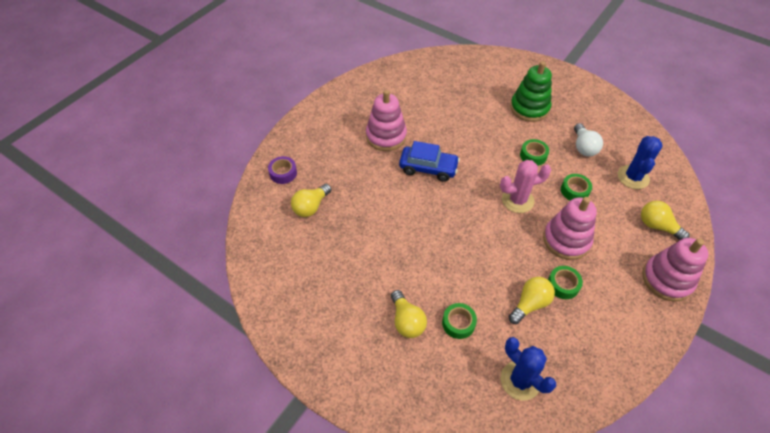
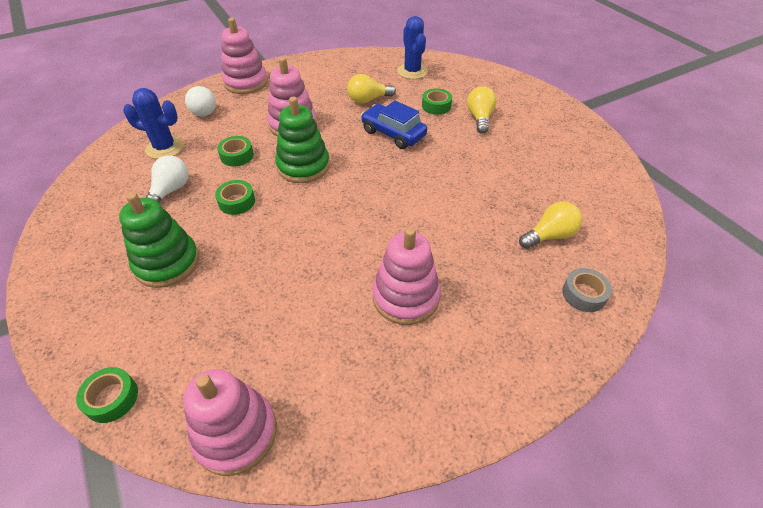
camera: 155 degrees left, 5 degrees down
purple tape [268,156,297,184] -> grey tape [562,268,612,312]
blue car [399,141,460,182] -> blue car moved to [361,101,427,149]
pink cactus [500,160,551,213] -> green stacking toy [275,97,330,183]
green tape [548,266,583,299] -> green tape moved to [76,367,138,423]
blue cactus [618,136,663,189] -> blue cactus turned 60 degrees clockwise [123,88,184,159]
yellow light bulb [641,201,690,240] -> white light bulb [185,86,216,116]
none -> pink stacking toy [183,369,277,476]

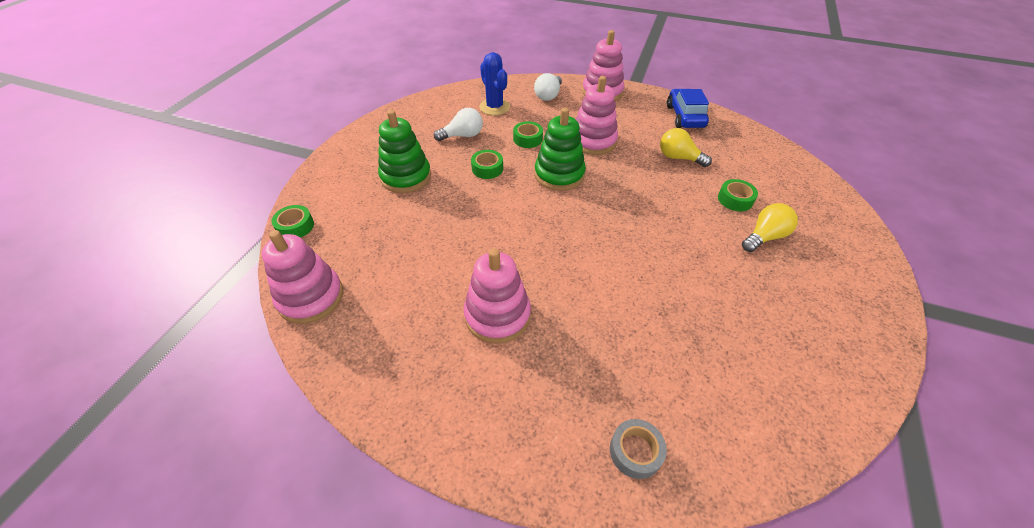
camera: 50 degrees right, 0 degrees up
blue car [361,101,427,149] -> blue car moved to [667,89,709,128]
blue cactus [397,16,428,79] -> none
yellow light bulb [519,201,582,249] -> none

